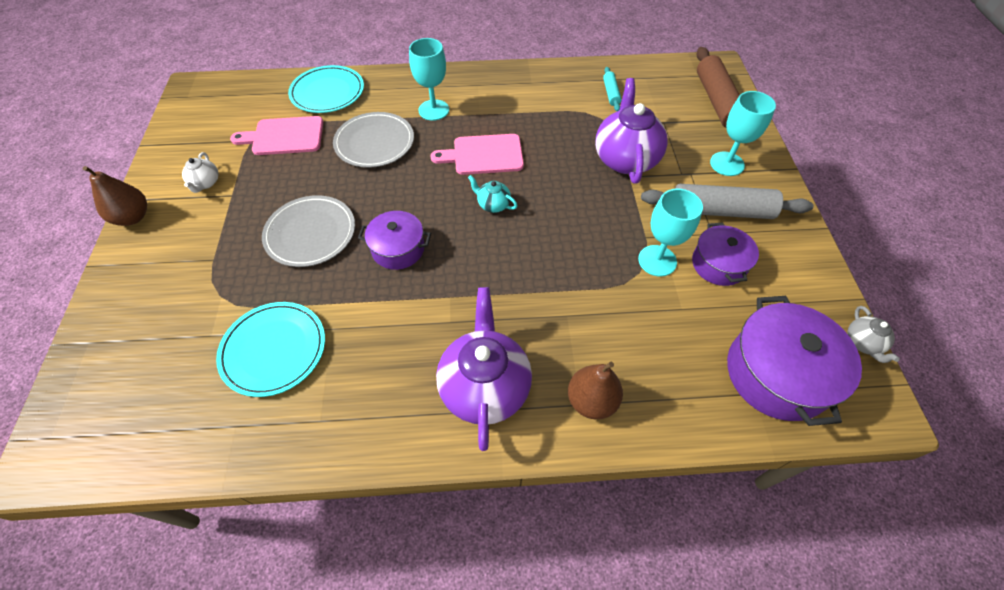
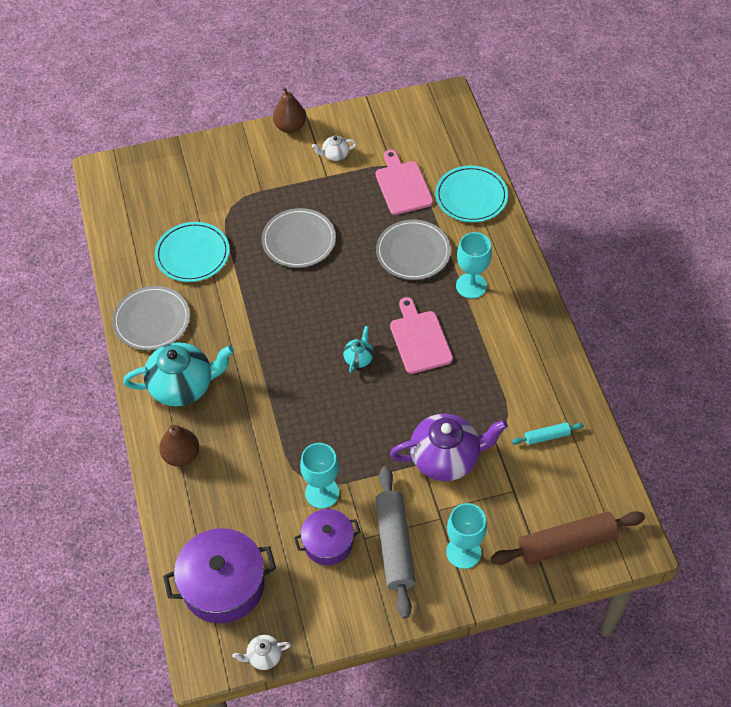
camera: 80 degrees right, 0 degrees up
purple pot [358,211,431,270] -> none
purple teapot [436,287,532,451] -> turquoise teapot [123,342,234,406]
grey teapot [847,306,900,363] -> white teapot [232,635,291,670]
none -> grey plate [112,286,190,351]

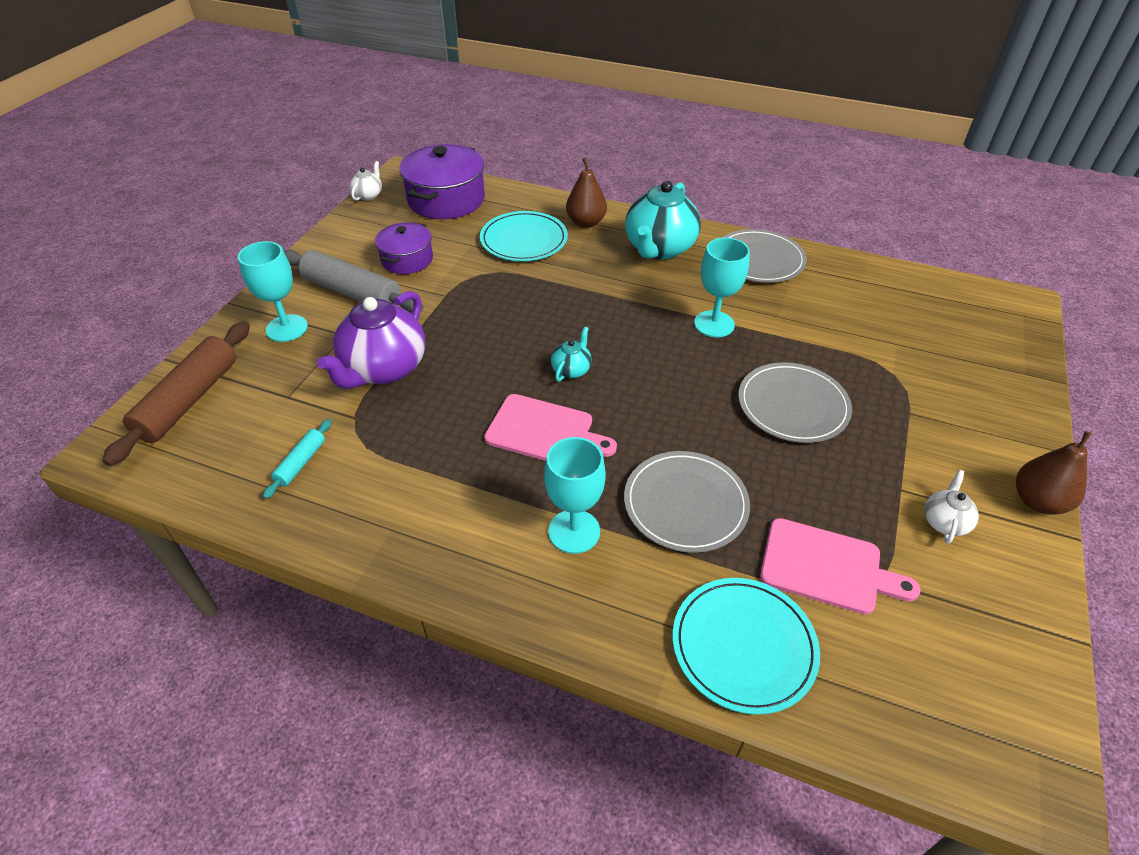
camera: 125 degrees right, 10 degrees down
turquoise plate [155,222,230,282] -> turquoise plate moved to [480,211,568,261]
turquoise goblet [300,443,339,509] -> turquoise goblet moved to [694,237,750,337]
turquoise teapot [343,326,374,373] -> turquoise teapot turned 120 degrees counterclockwise [551,326,592,382]

